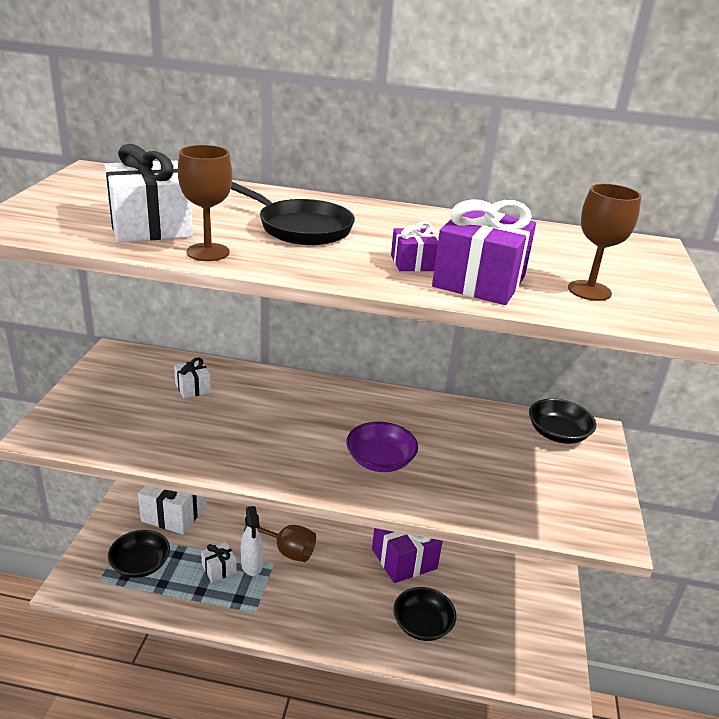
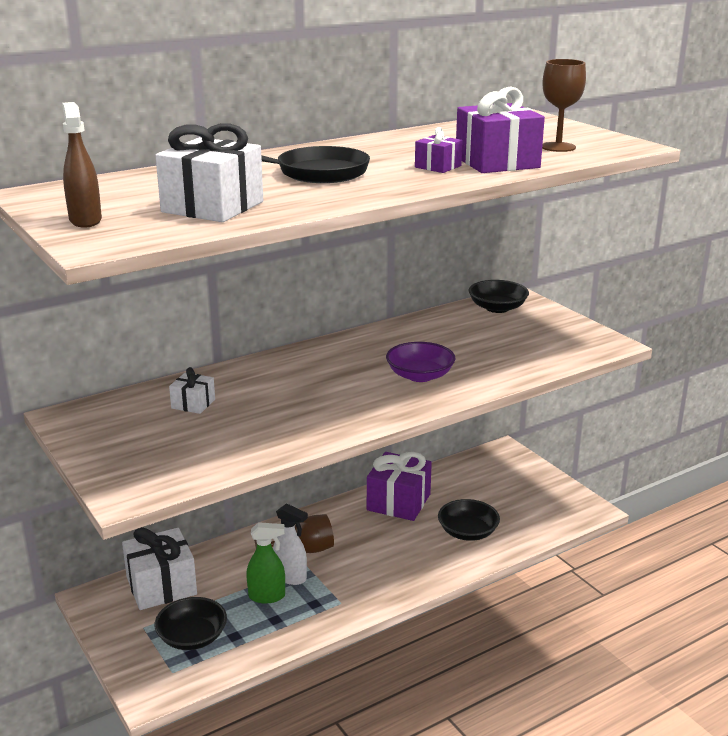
camera: 40 degrees left, 5 degrees down
brown goblet [178,145,232,261] -> none
white gift [201,542,237,583] -> green spray bottle [246,522,285,603]
none -> brown spray bottle [62,102,102,228]

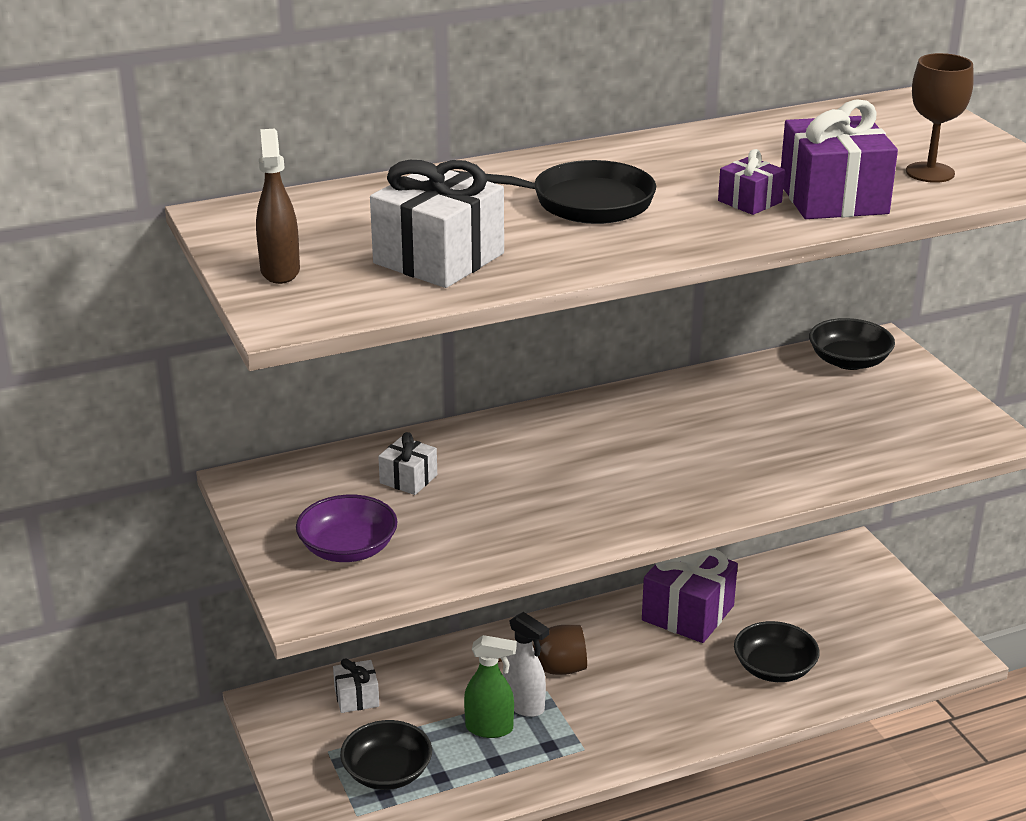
camera: 10 degrees right, 5 degrees up
white gift [122,527,197,610] -> white gift [333,658,379,713], size x0.52
purple bowl [386,342,455,382] -> purple bowl moved to [296,495,398,562]

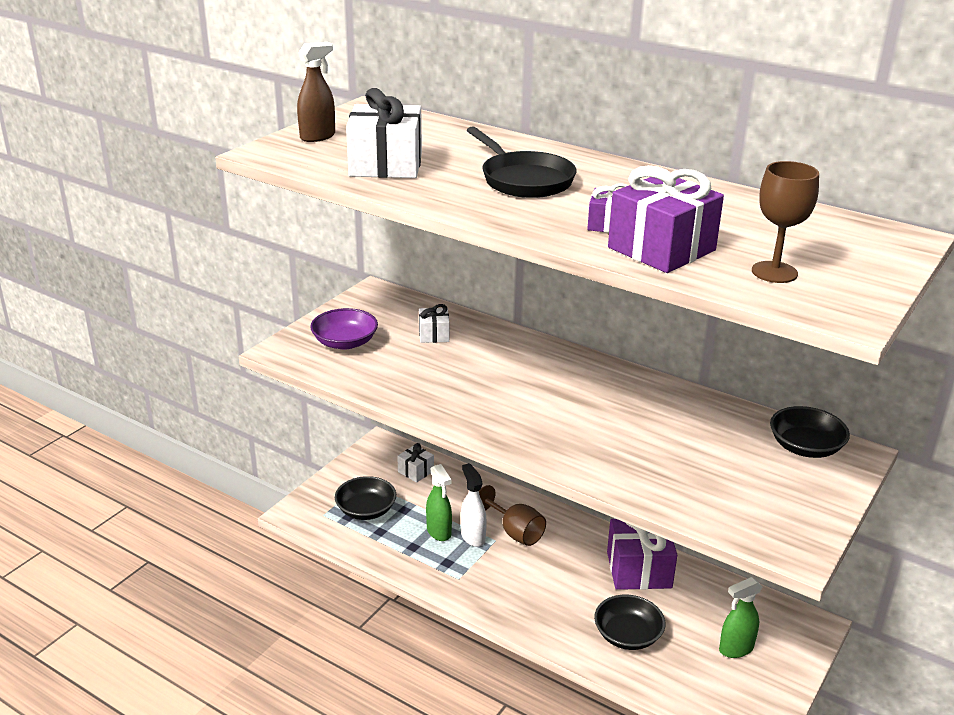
camera: 55 degrees right, 0 degrees up
white spray bottle [503,612,549,717] -> white spray bottle turned 150 degrees clockwise [461,463,487,547]
none -> green spray bottle [719,577,763,658]

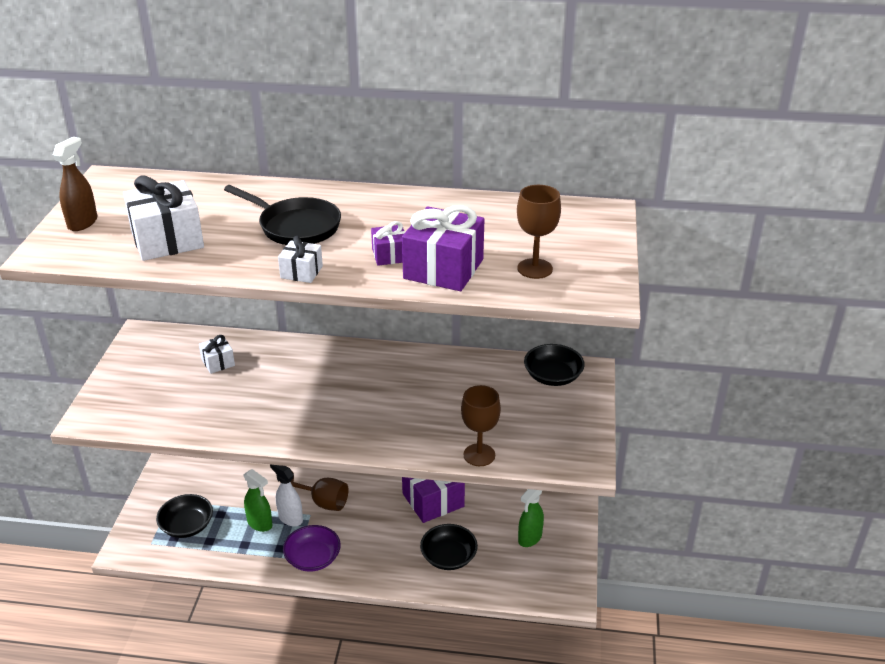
camera: 25 degrees left, 5 degrees up
purple bowl [310,308,378,350] -> purple bowl moved to [283,525,341,572]
white gift [397,443,434,483] -> white gift moved to [278,236,323,283]
none -> brown goblet [461,385,501,466]

